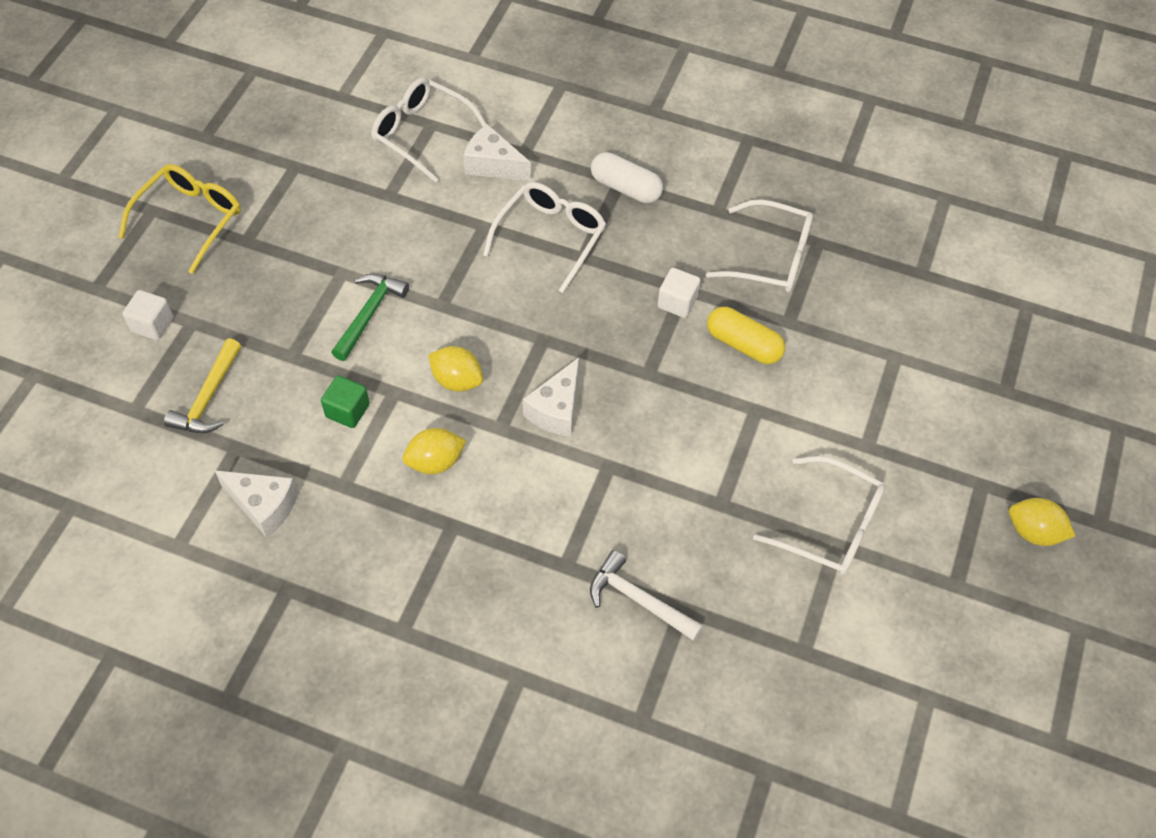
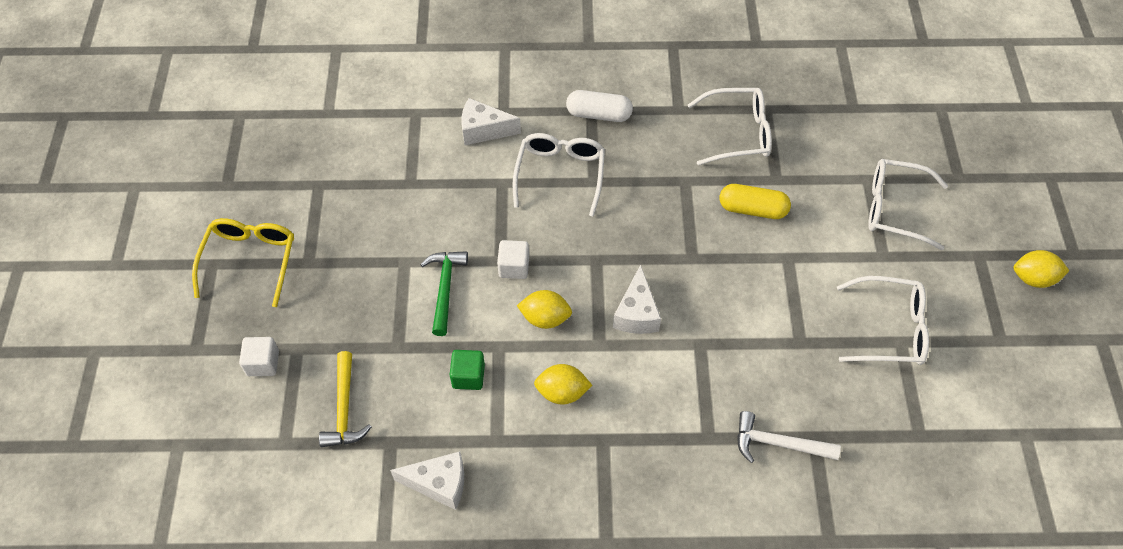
camera: 20 degrees left, 0 degrees up
white glasses [371,78,487,183] -> white glasses moved to [868,159,948,250]
yellow lemon [403,428,466,474] -> yellow lemon turned 45 degrees clockwise [534,364,592,405]
white cube [658,268,700,318] -> white cube moved to [497,240,529,279]

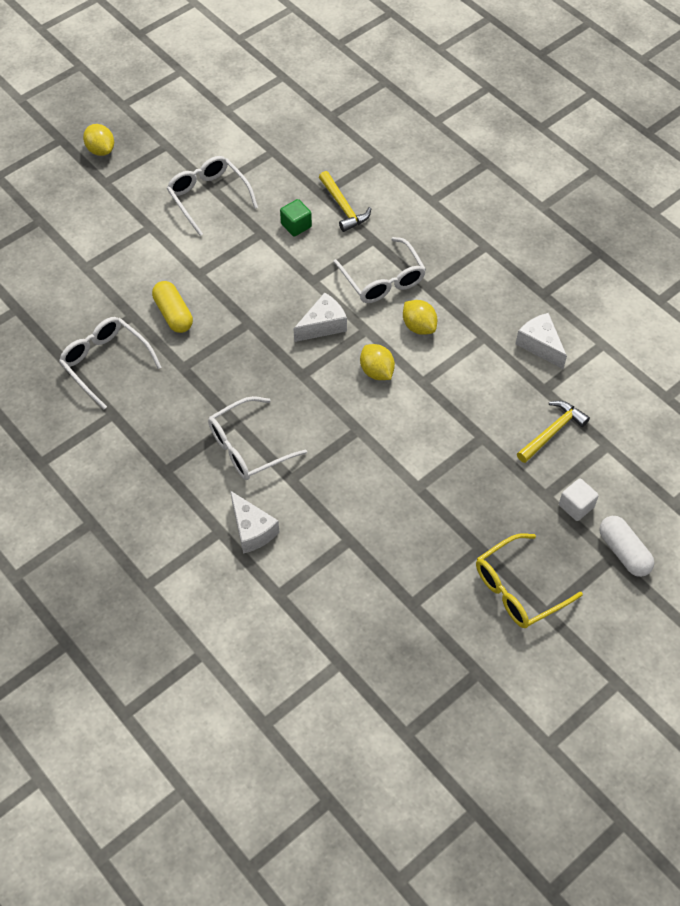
camera: 130 degrees left, 0 degrees up
green hammer [420,251,468,336] -> none
green cube [450,350,485,390] -> green cube moved to [280,199,312,237]
white cube [497,240,529,279] -> none
white capsule [566,90,633,122] -> white capsule moved to [599,516,655,577]
white hammer [737,411,841,463] -> yellow hammer [319,171,371,232]
white glasses [868,159,948,250] -> white glasses moved to [334,237,426,303]

